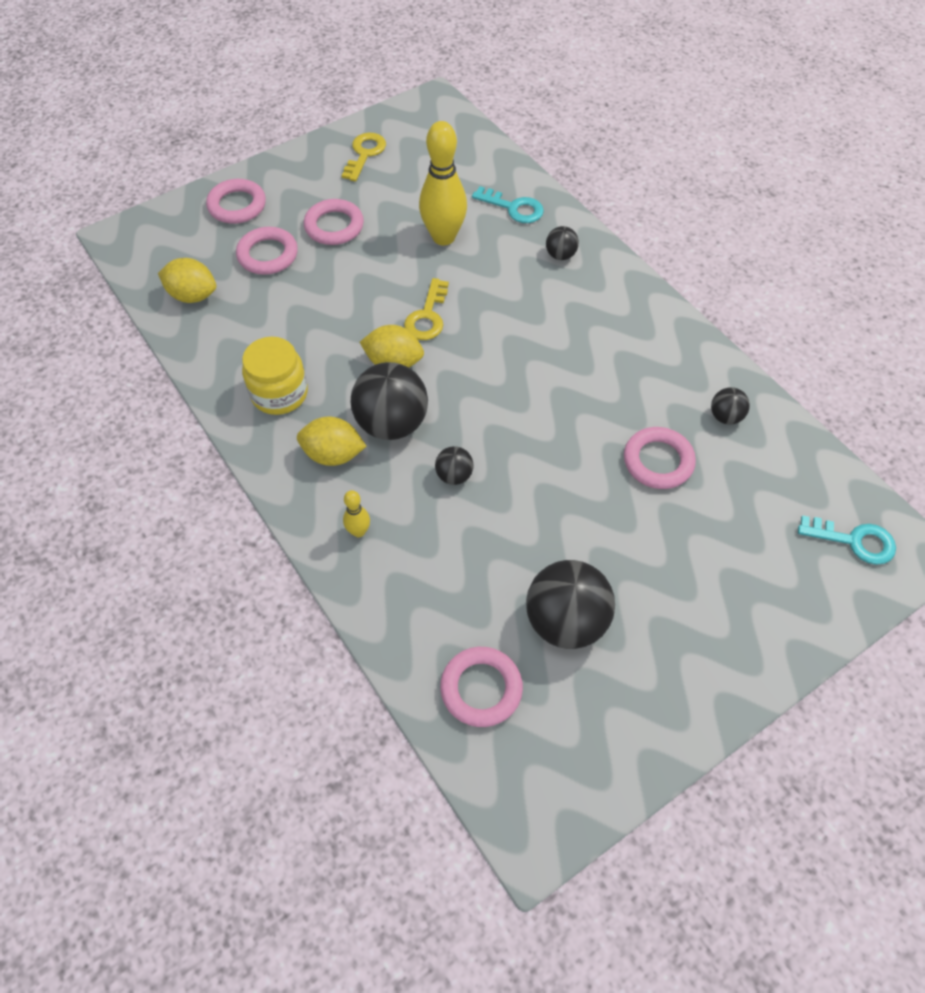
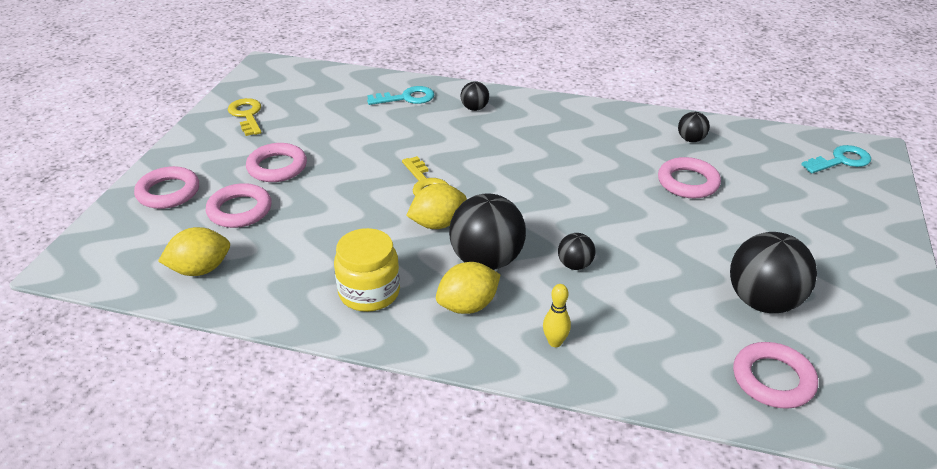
camera: 40 degrees left, 20 degrees down
yellow bowling pin [419,121,467,245] -> none

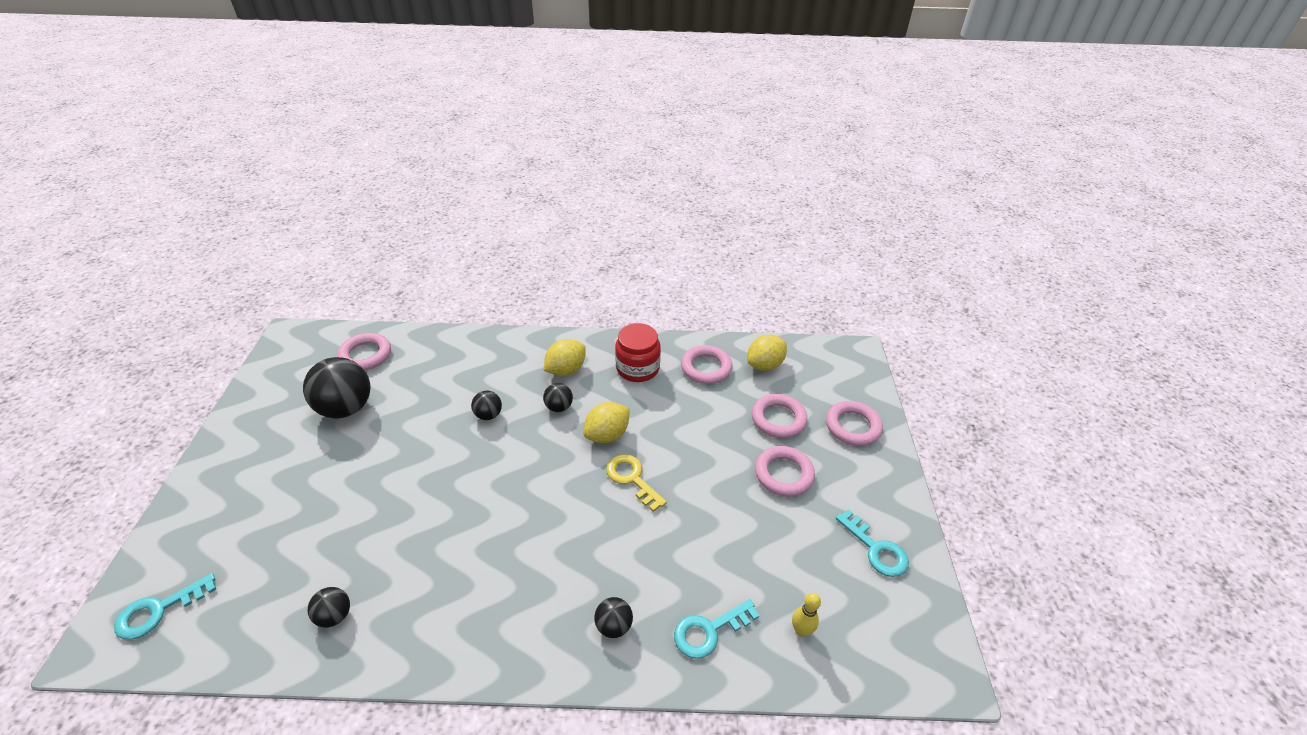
camera: 165 degrees right, 5 degrees up
yellow key [228,98,261,136] -> turquoise key [836,509,909,577]
yellow jar [334,228,400,312] -> red jar [615,323,661,382]
black ball [449,193,526,270] -> black ball [543,383,573,412], size x0.49
yellow bowling pin [543,284,571,347] -> yellow bowling pin moved to [792,593,821,637]
pink ring [658,157,721,198] -> pink ring moved to [681,345,732,384]

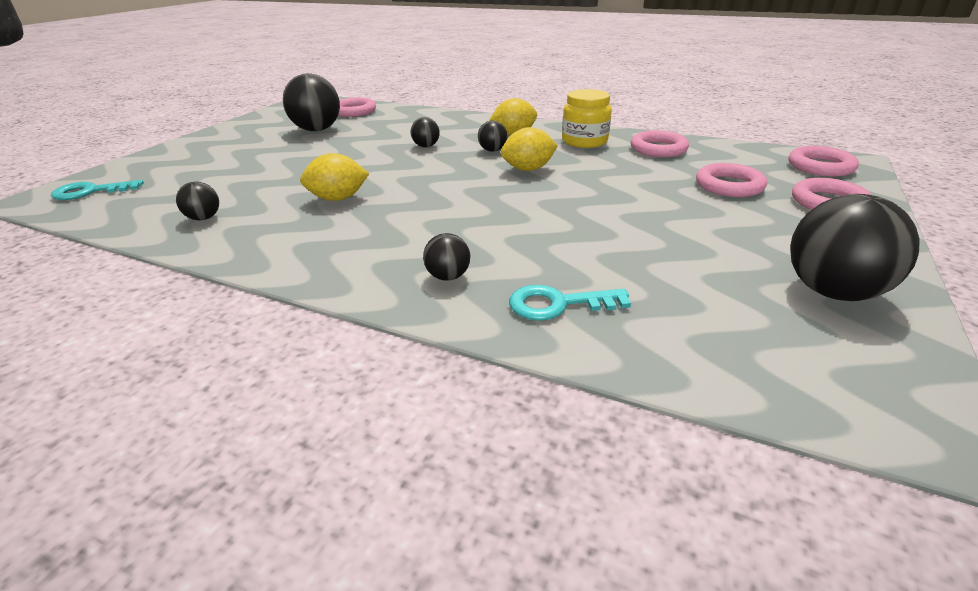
camera: 25 degrees right, 10 degrees down
yellow key [606,454,667,512] -> none
red jar [615,323,661,382] -> yellow jar [562,89,612,148]
yellow lemon [747,335,787,371] -> yellow lemon moved to [300,153,369,201]
pink ring [755,446,815,497] -> pink ring moved to [788,146,859,177]
yellow bowling pin [792,593,821,637] -> none
turquoise key [836,509,909,577] -> black ball [790,194,920,301]

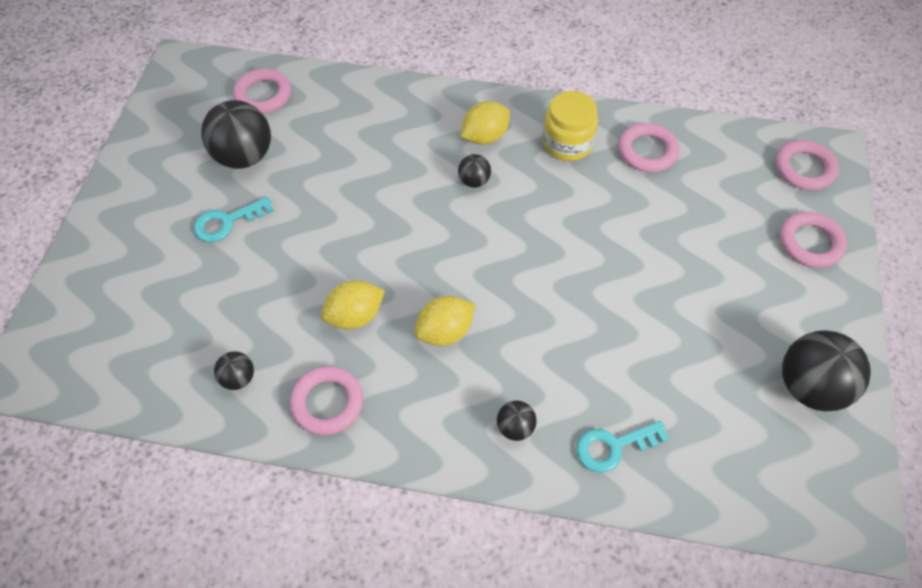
camera: 15 degrees left, 25 degrees up
turquoise key [51,180,144,200] -> turquoise key moved to [193,197,274,242]
black ball [411,117,440,147] -> none
yellow lemon [501,127,558,171] -> yellow lemon moved to [414,296,475,346]
pink ring [696,163,767,197] -> pink ring moved to [290,366,363,435]

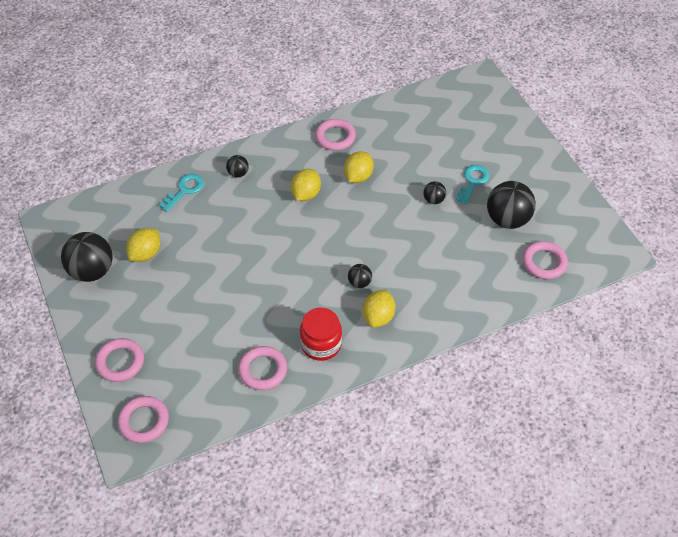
camera: 145 degrees right, 5 degrees down
black ball [214,351,254,390] -> black ball moved to [423,181,446,204]
yellow jar [543,91,598,161] -> red jar [300,308,342,361]
none -> yellow lemon [126,228,160,262]

